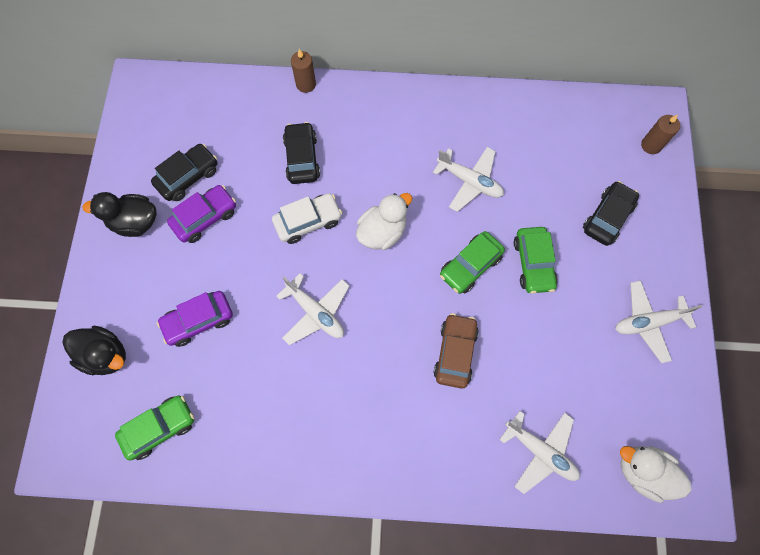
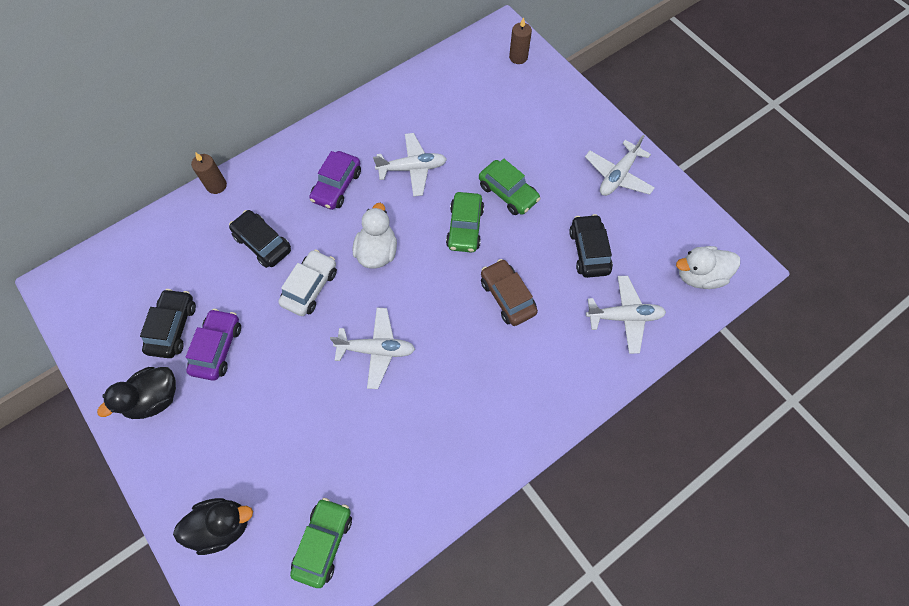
camera: 40 degrees left, 5 degrees down
purple car [157,291,233,347] -> purple car moved to [310,151,361,210]
black car [583,181,639,246] -> black car moved to [569,214,613,278]

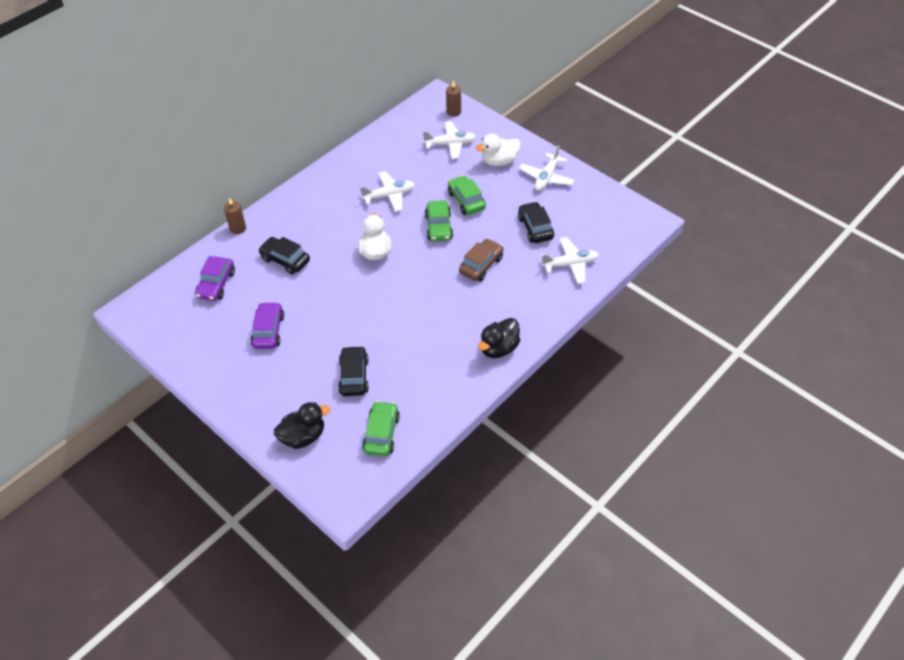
camera: 10 degrees left, 15 degrees down
black duck [97,367,176,419] -> black duck moved to [478,318,521,358]
black car [140,289,196,358] -> black car moved to [338,346,369,396]
white car [278,249,337,316] -> none
purple car [310,151,361,210] -> purple car moved to [195,256,235,301]
white plane [330,308,415,389] -> white plane moved to [423,121,476,159]
green car [479,159,541,215] -> green car turned 150 degrees counterclockwise [448,175,486,215]
brown car [481,259,538,326] -> brown car turned 75 degrees clockwise [459,238,503,281]
white duck [676,246,740,289] -> white duck moved to [476,134,521,166]

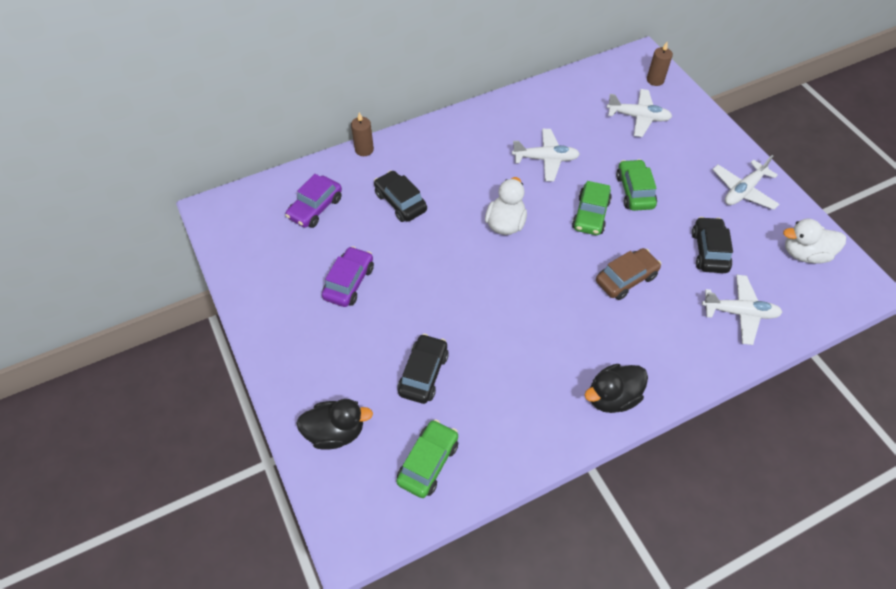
camera: 20 degrees right, 5 degrees up
white duck [476,134,521,166] -> white duck moved to [783,219,846,264]

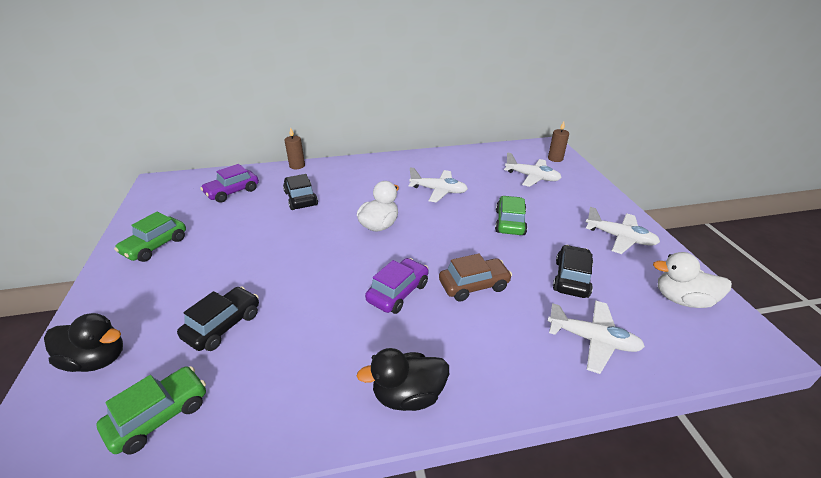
camera: 15 degrees right, 20 degrees down
purple car [322,246,374,307] -> purple car moved to [365,258,429,314]
green car [572,181,612,235] -> green car moved to [114,212,186,262]
white plane [712,155,779,210] -> white plane turned 120 degrees counterclockwise [586,207,660,254]

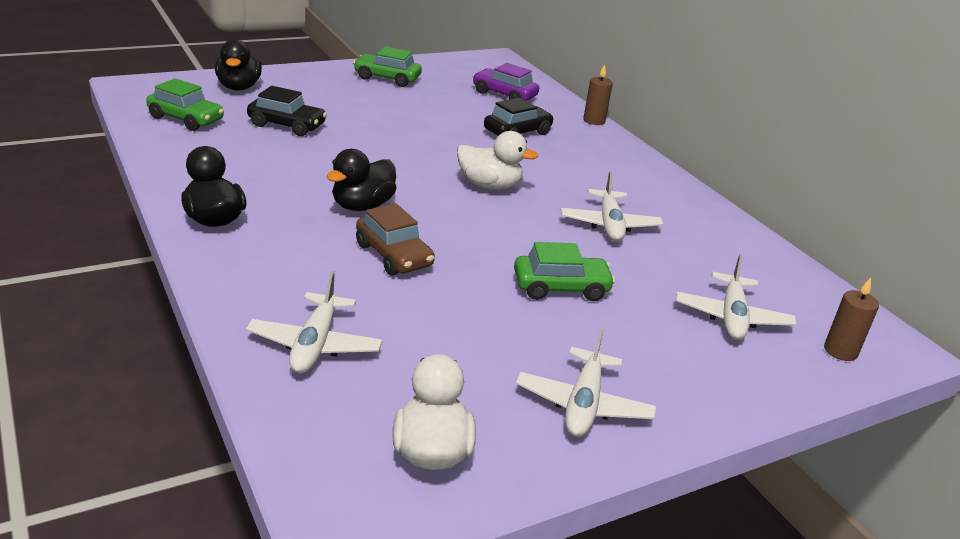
camera: 70 degrees right, 5 degrees down
purple car [365,258,429,314] -> black duck [327,149,397,211]
black car [553,245,593,298] -> none

